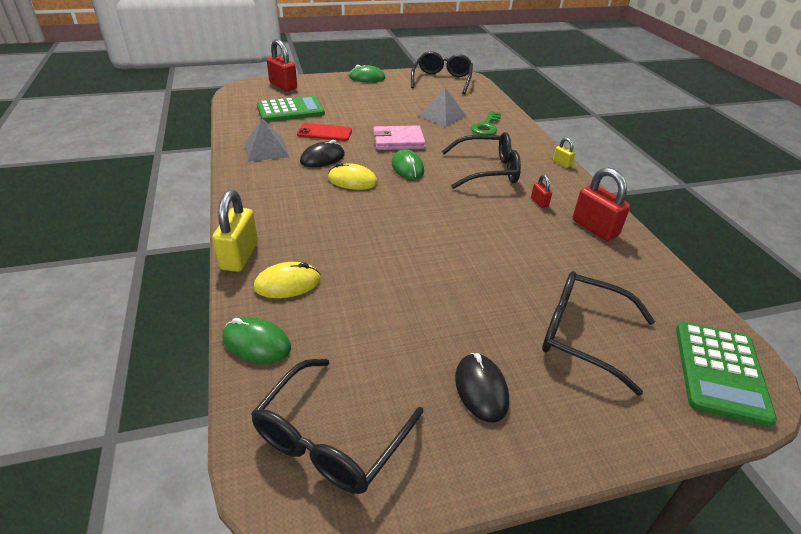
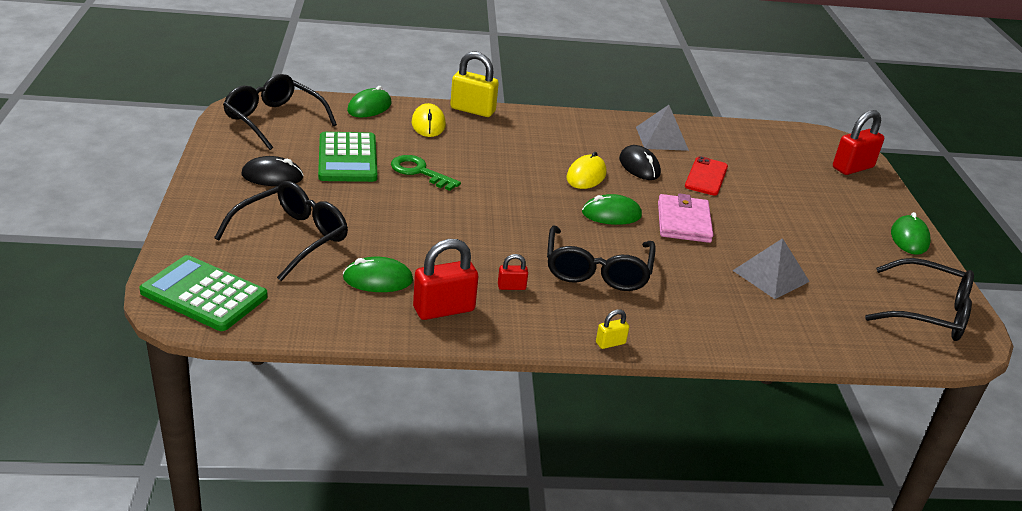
camera: 100 degrees right, 5 degrees down
green calculator [257,96,325,122] -> green calculator moved to [318,132,377,182]
green key [471,111,501,135] -> green key moved to [391,155,461,191]
none -> green mouse [343,257,413,292]

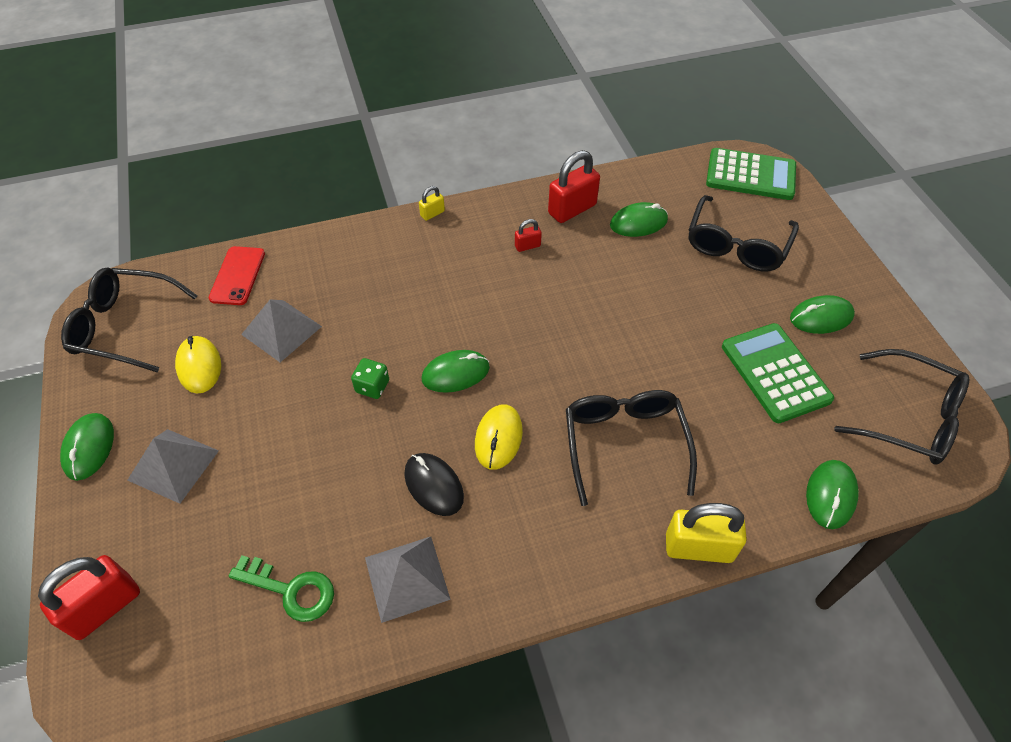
camera: 170 degrees right, 20 degrees up
black mouse [241,156,303,186] -> green mouse [790,295,855,334]
green key [391,155,461,191] -> green key moved to [229,555,334,622]
yellow mouse [412,103,446,137] -> yellow mouse moved to [175,336,221,393]
black glasses [547,225,656,291] -> black glasses moved to [566,390,697,506]
pink wallet [658,193,713,243] -> green dice [351,358,389,399]
red phone [685,156,728,196] -> red phone moved to [209,246,265,305]
none -> grey pyramid [127,429,219,504]

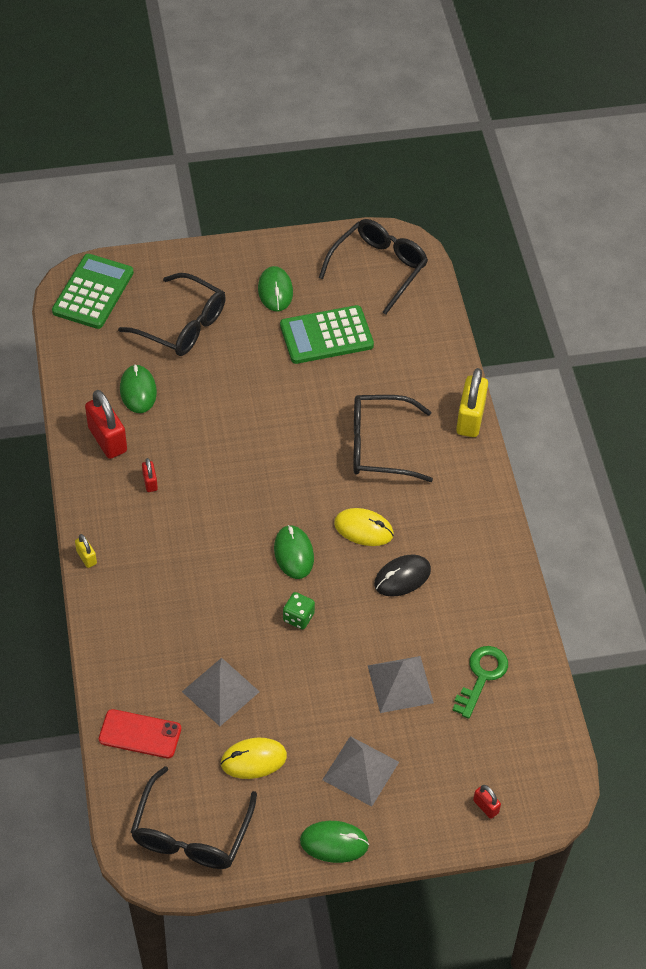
camera: 85 degrees left, 0 degrees up
red padlock [38,555,140,640] -> red padlock [473,785,501,819], size x0.49
grey pyramid [365,537,451,623] -> grey pyramid moved to [368,656,434,713]
green mouse [806,460,859,529] -> none

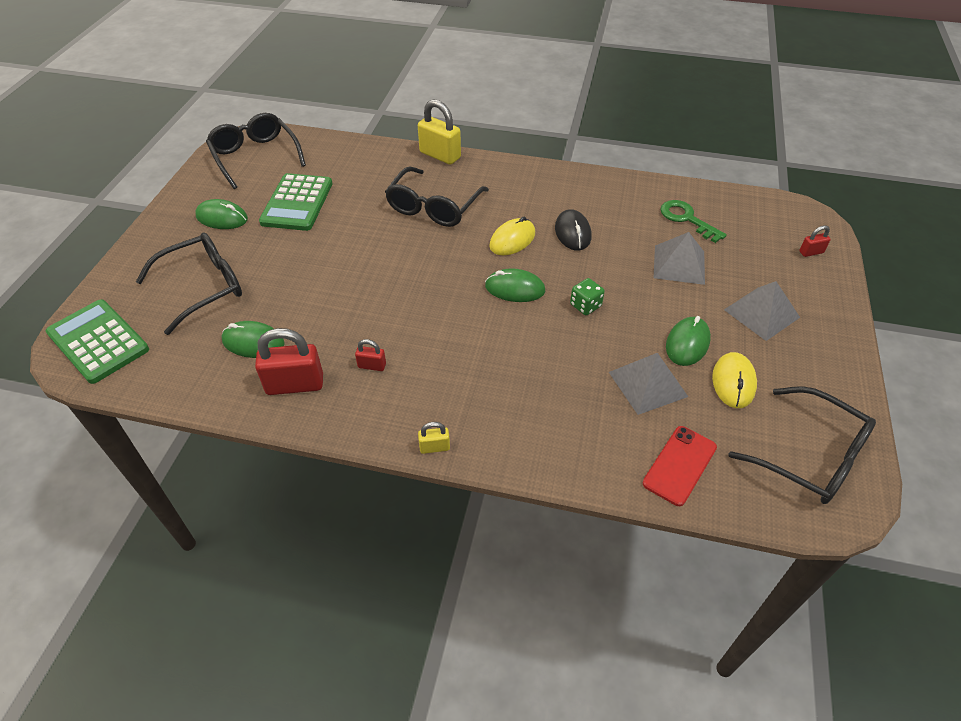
camera: 65 degrees left, 5 degrees down
green mouse [300,821,369,863] -> green mouse moved to [666,316,711,366]

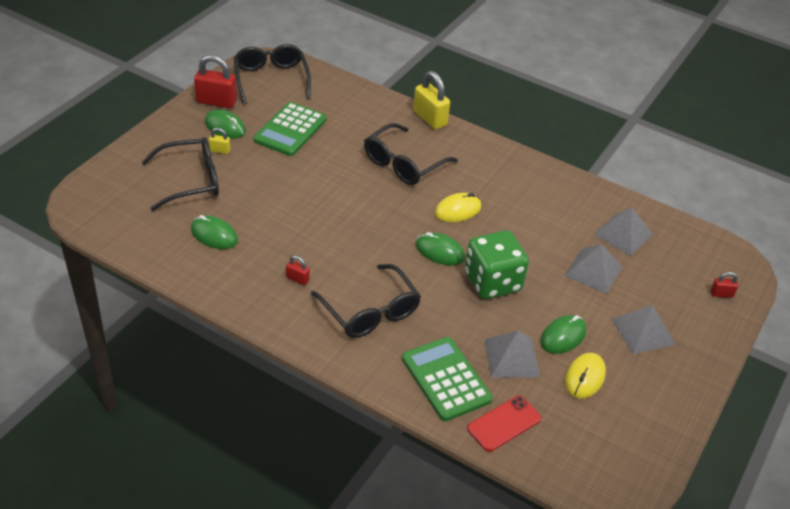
camera: 15 degrees right, 5 degrees down
green calculator [46,300,149,384] -> green calculator moved to [402,337,493,421]
red padlock [255,328,323,395] -> red padlock moved to [194,55,237,108]
yellow padlock [418,422,450,454] -> yellow padlock moved to [209,128,231,154]
black mouse [555,209,591,251] -> none
green dice [570,278,605,315] -> green dice [465,230,529,299], size x2.21
green key [660,200,727,243] -> grey pyramid [593,207,653,256]
black glasses [729,386,876,504] -> black glasses moved to [311,264,421,338]

